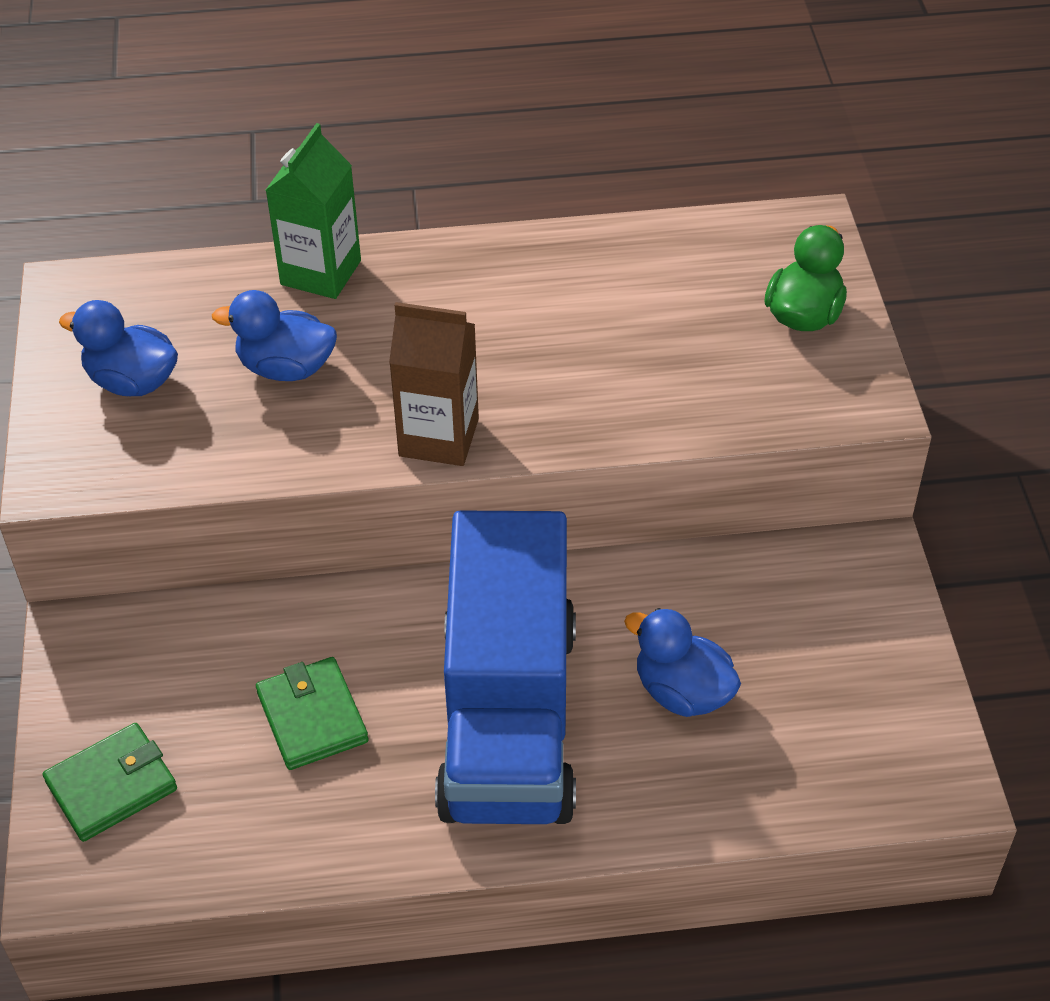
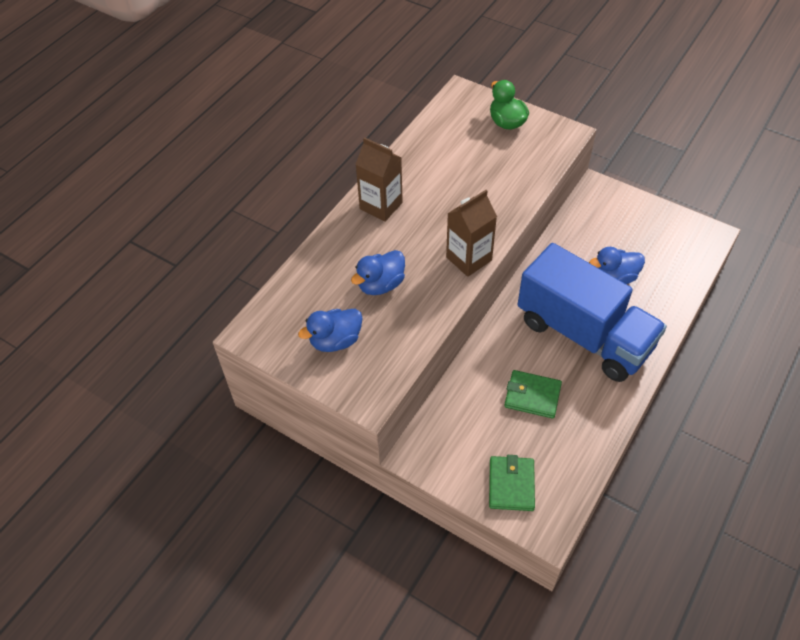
camera: 50 degrees left, 5 degrees up
green carton [265,123,361,299] -> none
none -> brown carton [355,137,403,222]

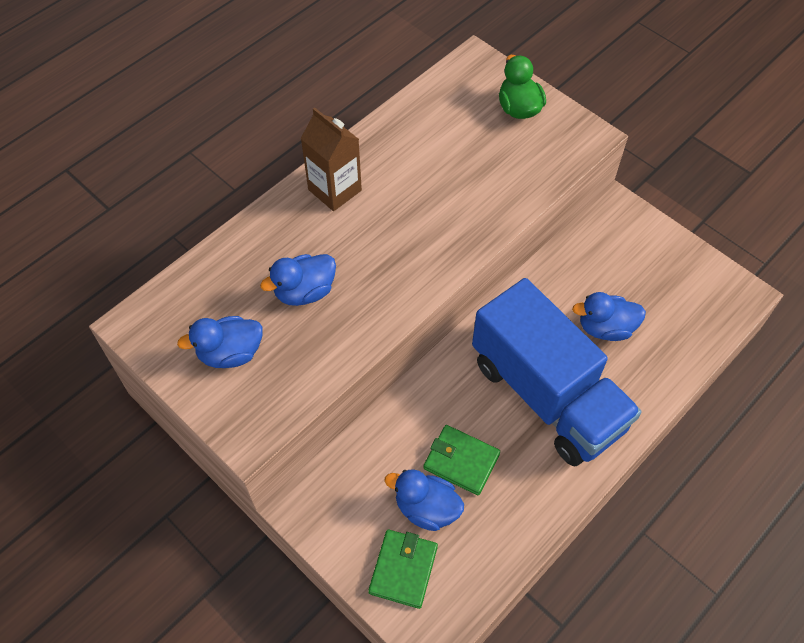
camera: 10 degrees right, 5 degrees up
brown carton [446,190,497,277] -> none
none -> blue duck [385,469,464,531]

